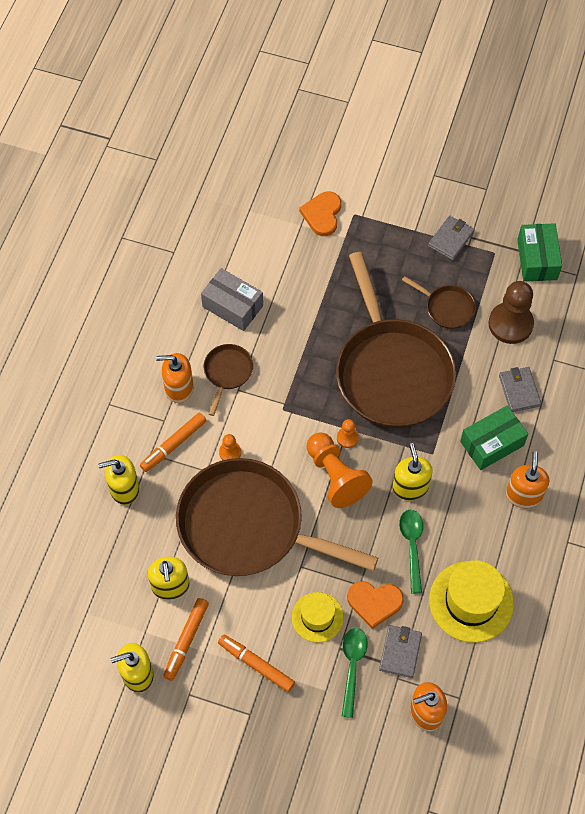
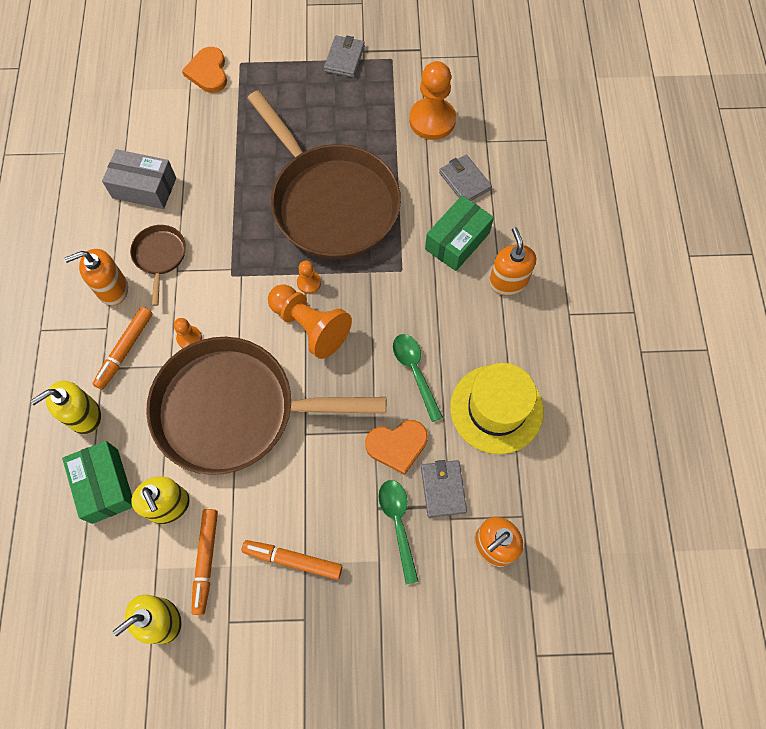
camera: 20 degrees left, 5 degrees up
yellow hat [292,592,343,642] -> none
yellow soap dispenser [392,443,433,501] -> none
brown pan [402,276,476,329] -> none
brown pawn [488,281,534,344] -> orange pawn [409,61,456,140]
green box [517,223,562,282] -> green box moved to [62,441,133,524]

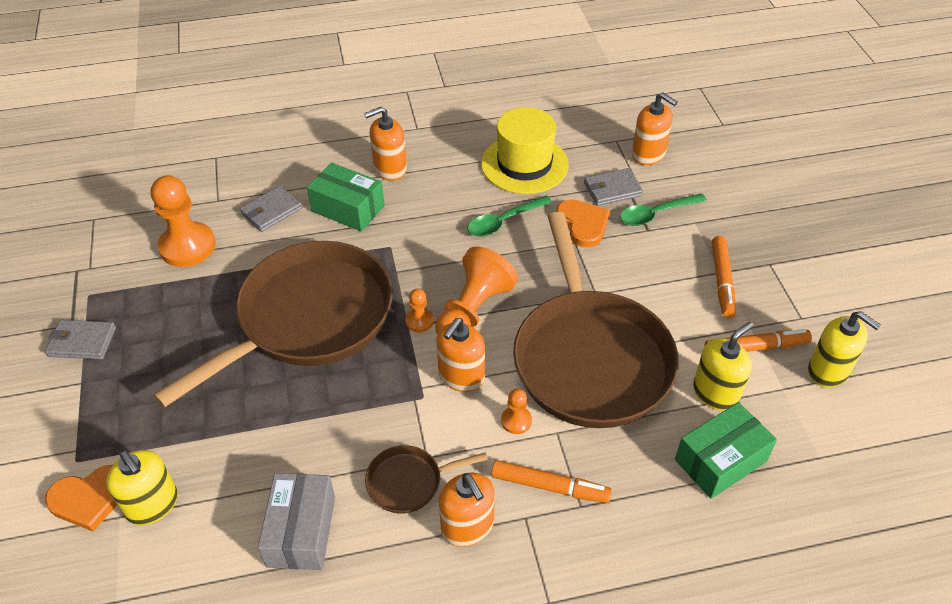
camera: 100 degrees left, 20 degrees down
yellow soap dispenser [30,381,101,434] -> yellow soap dispenser moved to [106,450,178,525]
none -> orange soap dispenser [436,318,485,392]

